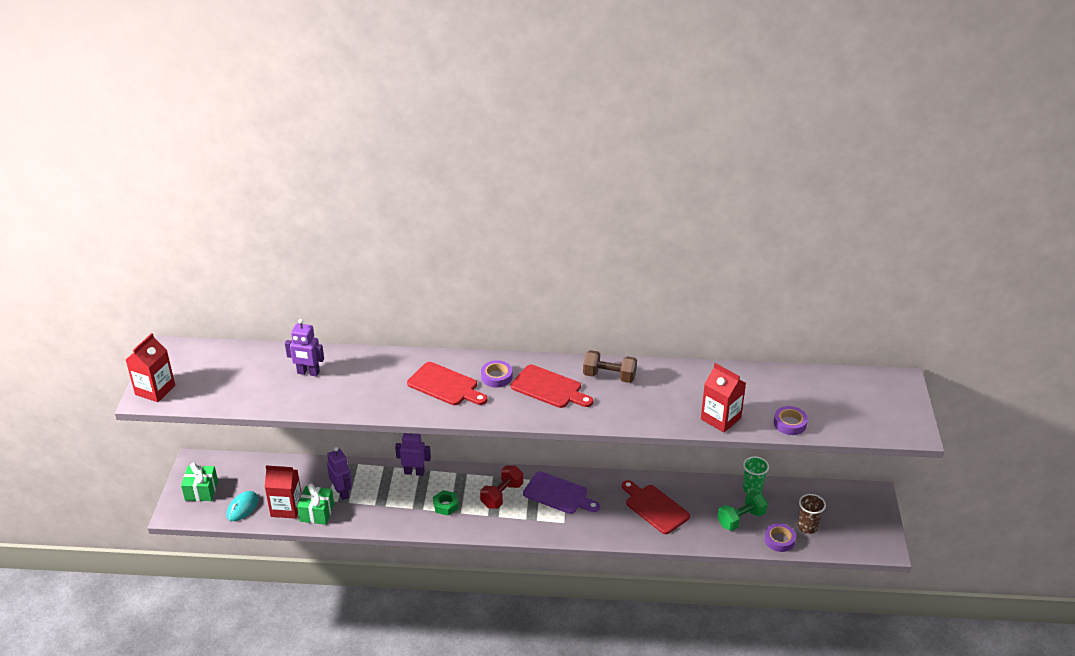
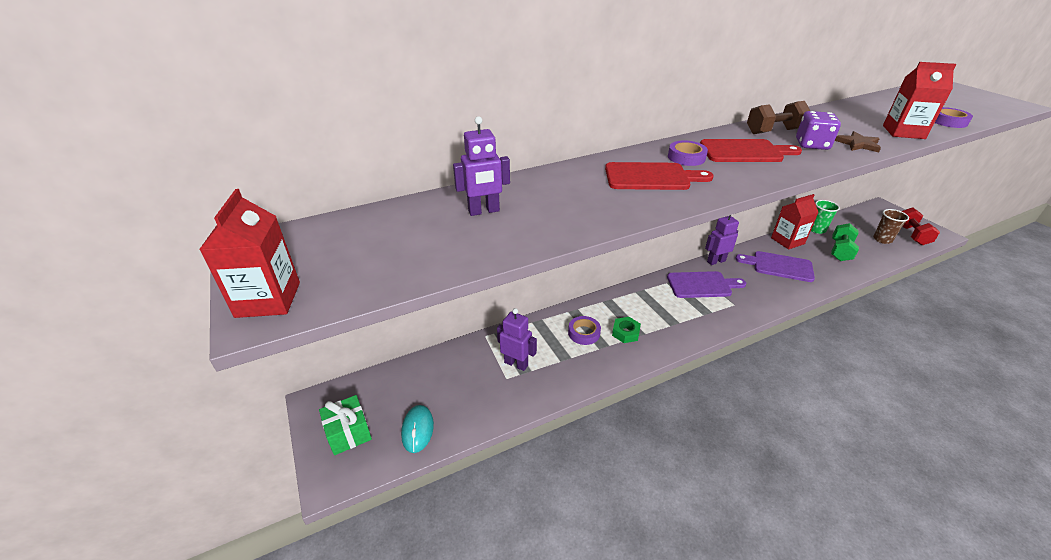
camera: 30 degrees left, 0 degrees up
red carton [265,466,302,519] -> red carton moved to [771,194,819,249]
green gift [297,483,334,525] -> none
purple robot [395,433,431,476] -> purple robot moved to [705,214,739,265]
red dumbbell [480,465,523,509] -> red dumbbell moved to [902,207,940,245]
red cutting board [622,480,690,534] -> purple cutting board [735,251,815,282]
purple tape [764,523,796,552] -> purple tape moved to [568,316,601,345]
none -> purple dice [796,111,841,150]
none -> brown star [835,131,881,152]

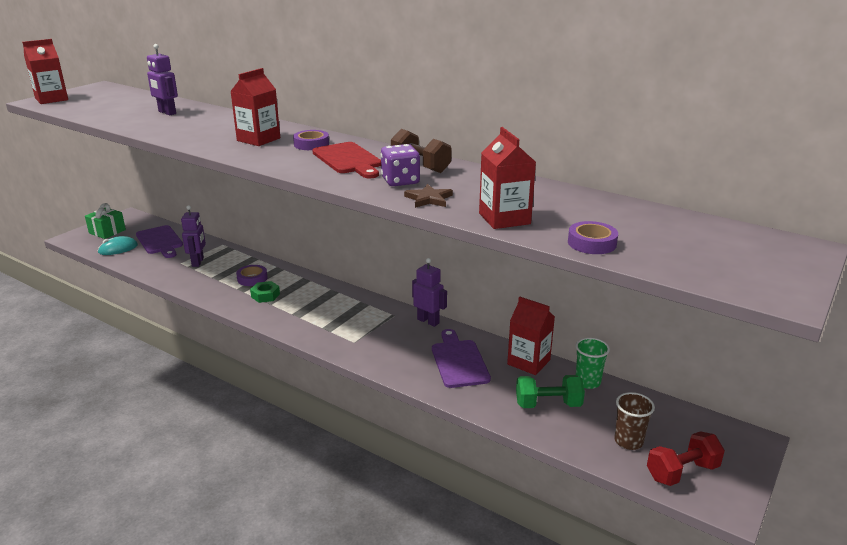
camera: 60 degrees right, 10 degrees down
red cutting board [605,162,714,190] -> red carton [230,68,280,146]
purple cutting board [667,271,747,298] -> purple cutting board moved to [136,225,183,258]

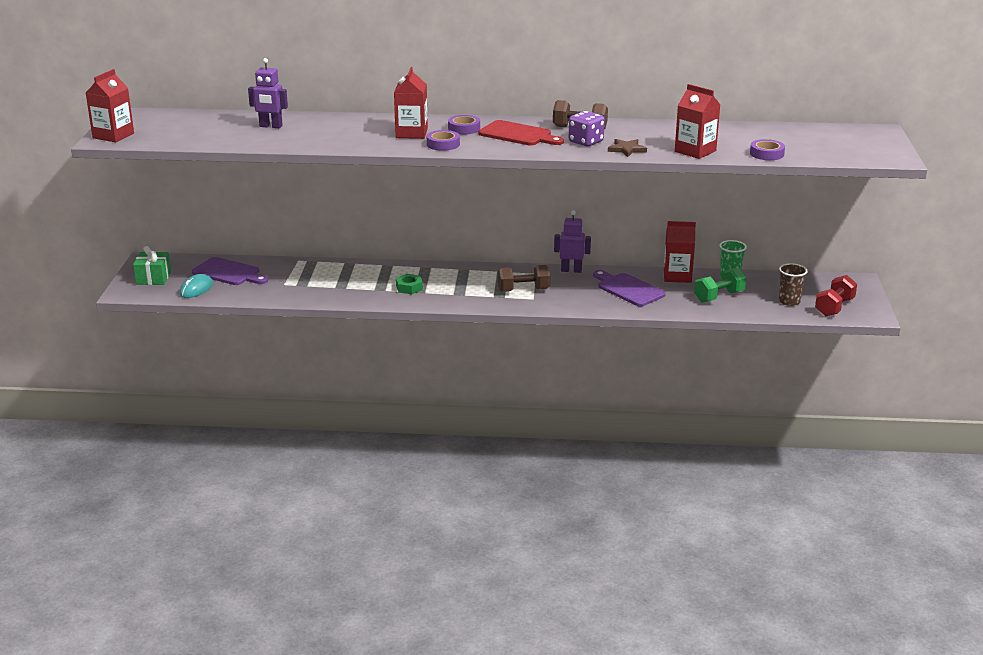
camera: 30 degrees left, 0 degrees up
purple robot [181,205,206,267] -> none
purple tape [236,265,267,286] -> purple tape moved to [427,130,460,151]
none -> brown dumbbell [498,265,550,292]

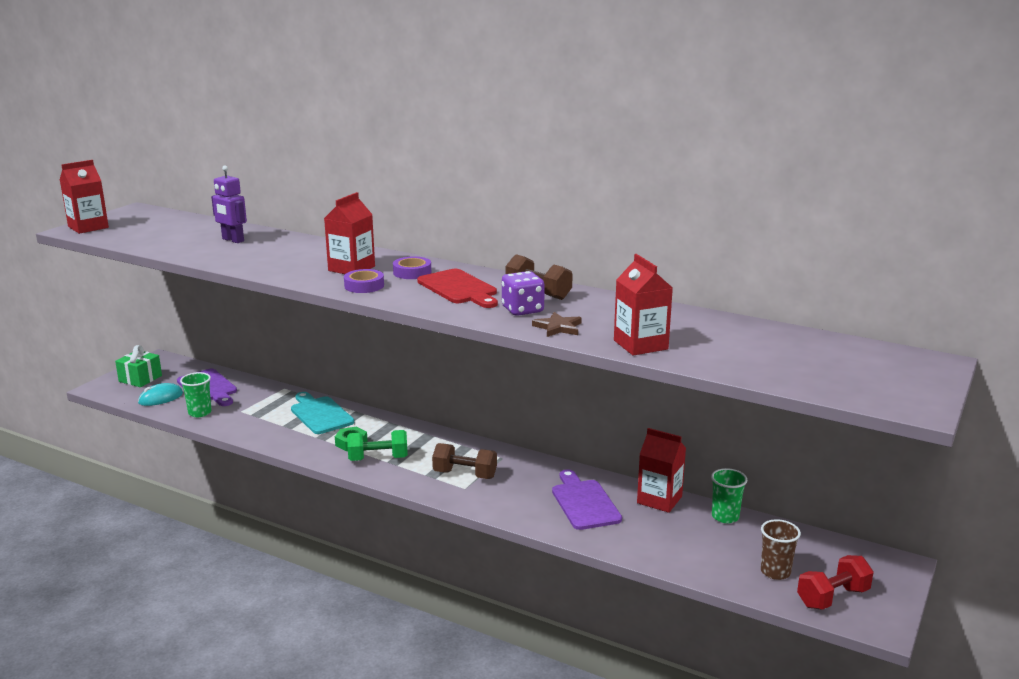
camera: 25 degrees right, 5 degrees down
purple robot [554,210,591,273] -> none
green dumbbell [694,268,747,303] -> green dumbbell moved to [347,430,408,461]
purple tape [750,139,785,160] -> none
none -> green cup [180,372,212,417]
none -> turquoise cutting board [291,392,354,434]

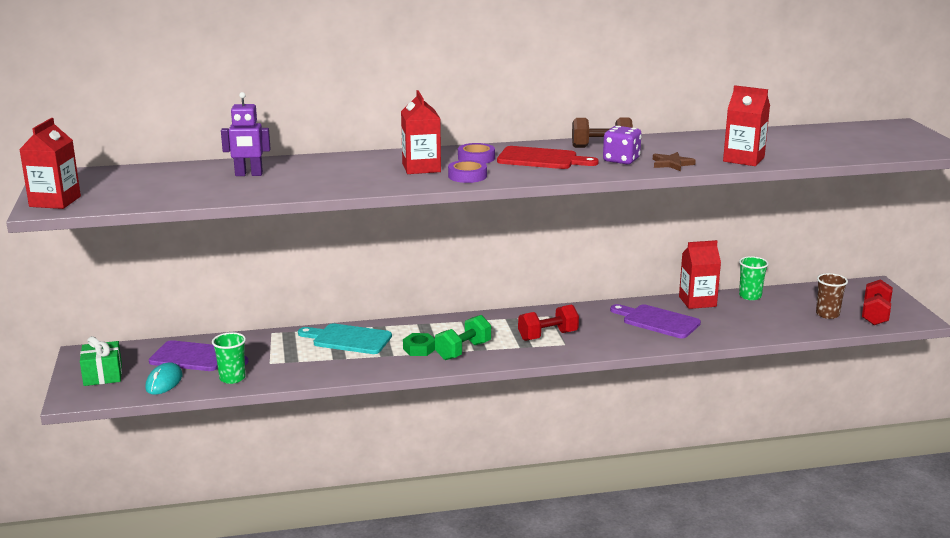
camera: 40 degrees left, 0 degrees up
brown dumbbell [432,443,497,479] -> red dumbbell [518,304,579,341]

